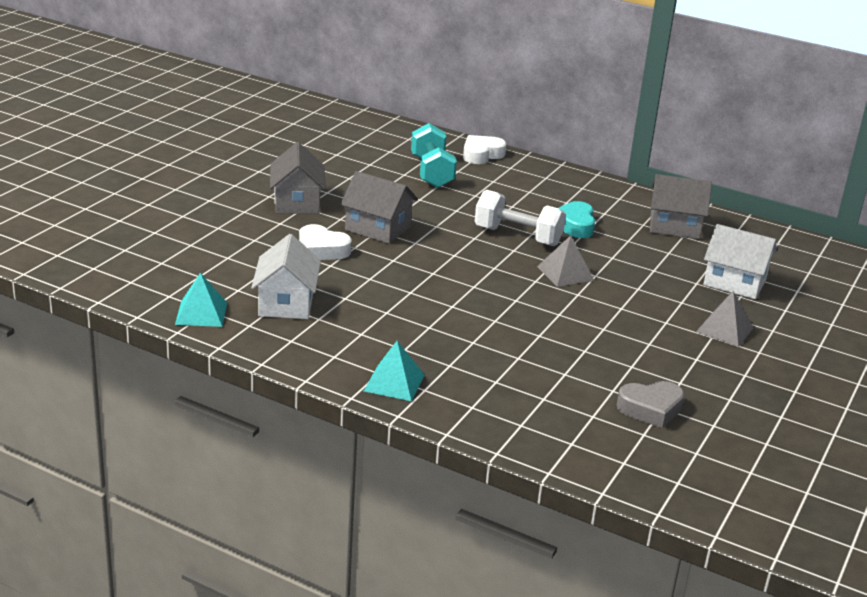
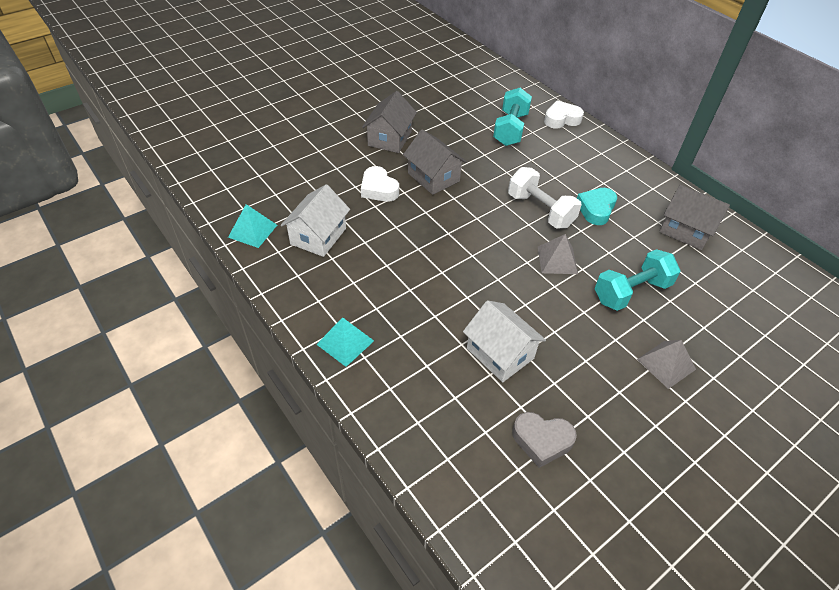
camera: 25 degrees right, 20 degrees up
white house [703,224,777,299] -> white house moved to [463,300,546,382]
none -> turquoise dumbbell [595,249,681,311]

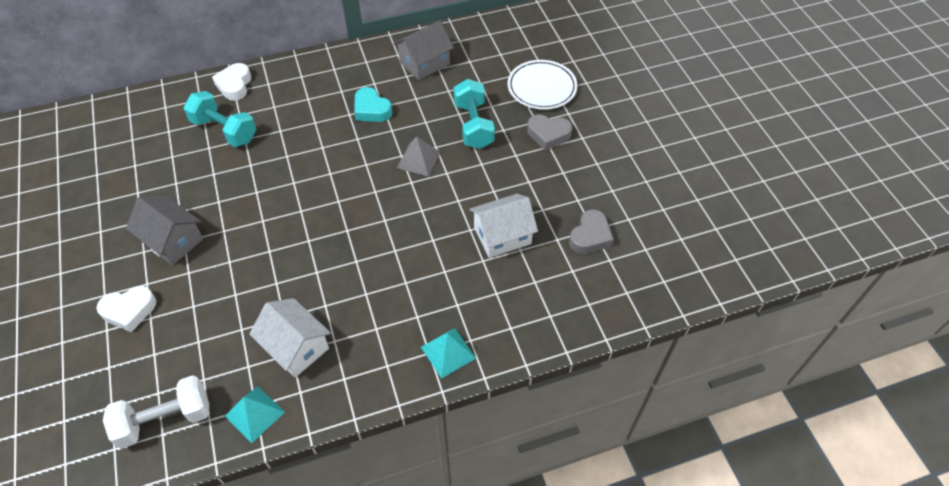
camera: 70 degrees left, 5 degrees up
white heart [361,166,399,202] -> white heart moved to [96,286,156,332]
grey house [403,129,467,195] -> none
white dumbbell [508,167,581,229] -> white dumbbell moved to [103,375,209,449]
grey pyramid [637,340,696,389] -> grey heart [527,115,572,150]
none -> white plate [507,60,577,110]

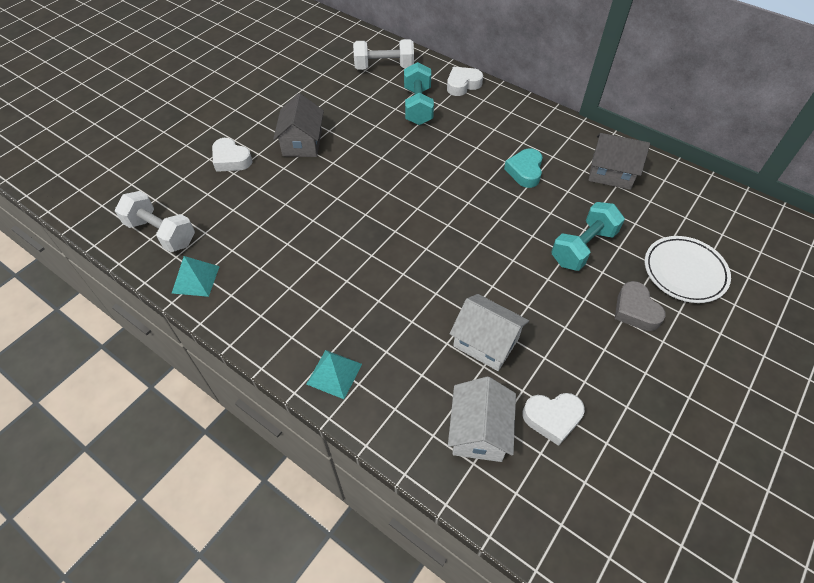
camera: 55 degrees right, 0 degrees up
white house [249,298,331,378] -> white house moved to [448,377,516,462]
grey pyramid [397,136,440,177] -> none
grey heart [569,209,614,254] -> white heart [523,393,585,446]
none -> white dumbbell [353,39,414,70]

